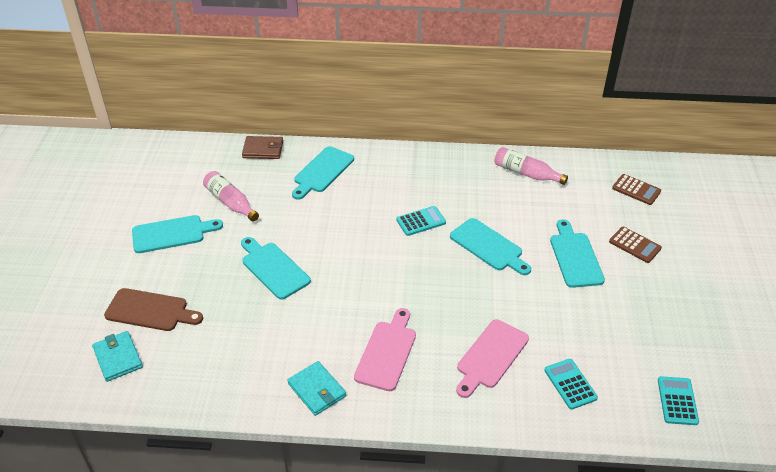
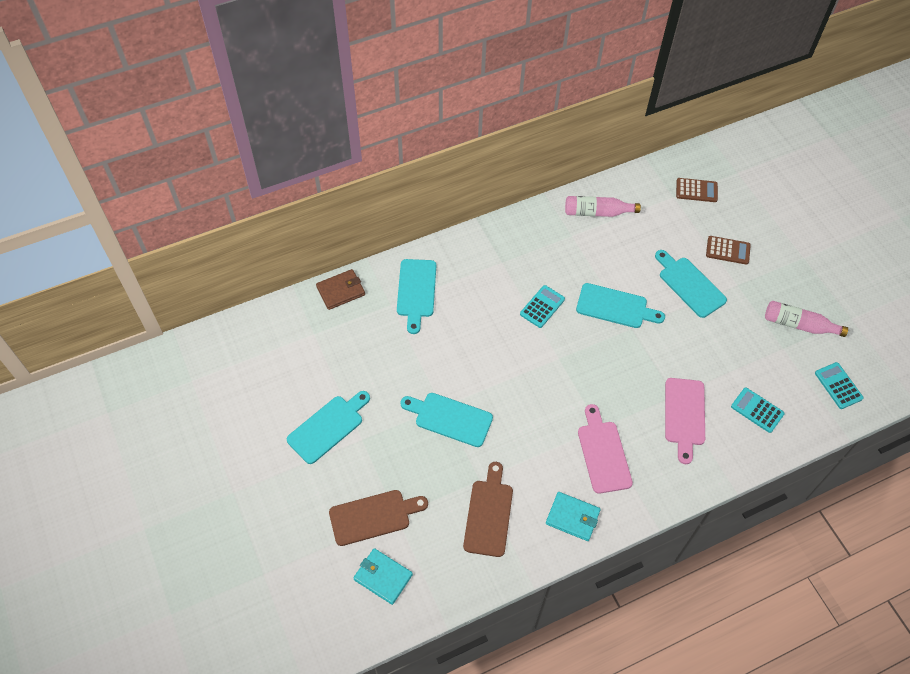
camera: 30 degrees left, 15 degrees up
pink bottle [203,171,259,222] -> pink bottle moved to [765,301,848,337]
none -> brown cutting board [463,462,513,557]

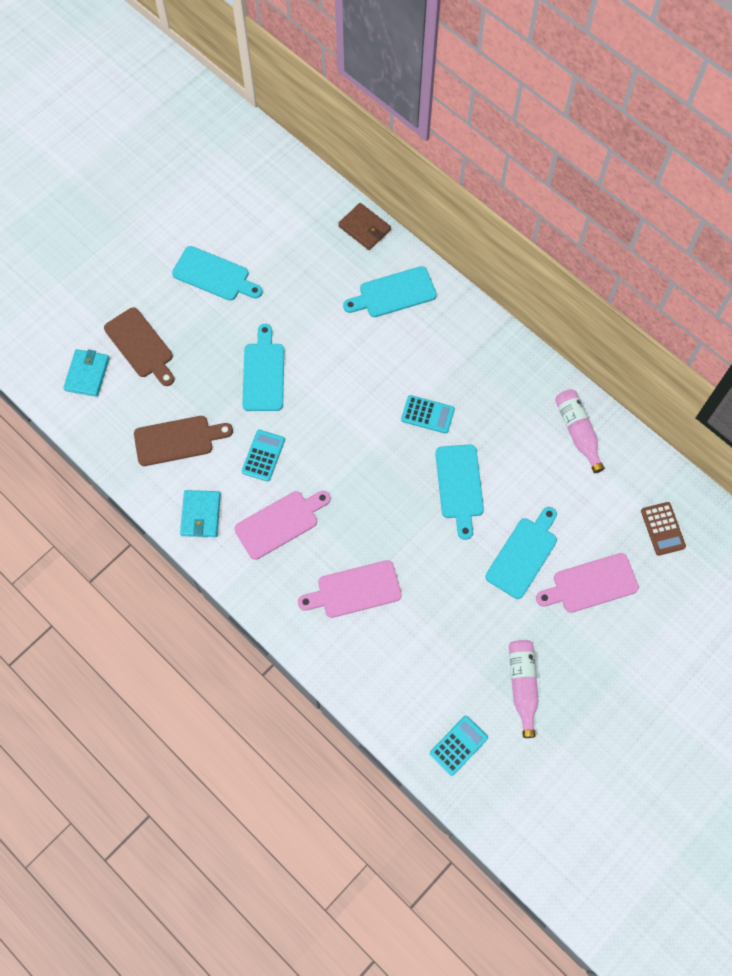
camera: 70 degrees right, 10 degrees up
brown calculator [706,236,751,265] -> pink cutting board [536,553,639,613]
turquoise calculator [731,387,785,433] -> turquoise calculator moved to [242,430,285,482]

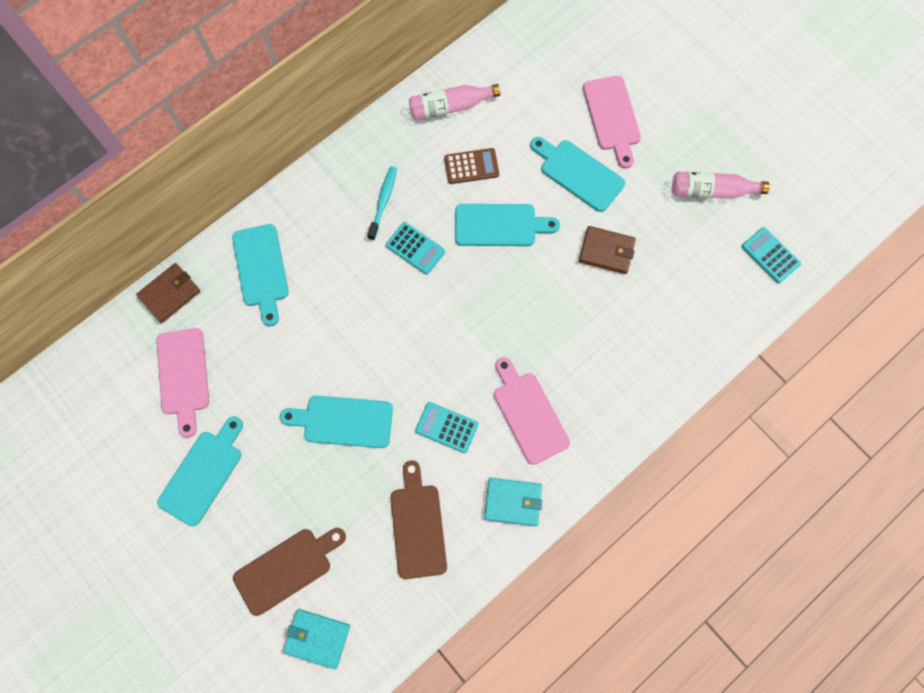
camera: 85 degrees left, 5 degrees up
pink cutting board [298,560,402,618] -> pink cutting board moved to [156,328,209,438]
turquoise calculator [401,395,455,434] -> turquoise calculator turned 105 degrees clockwise [386,222,445,275]
brown calculator [641,502,686,556] -> brown calculator moved to [444,148,499,184]
none -> turquoise toothbrush [367,166,397,240]
none -> brown wallet [579,226,636,274]

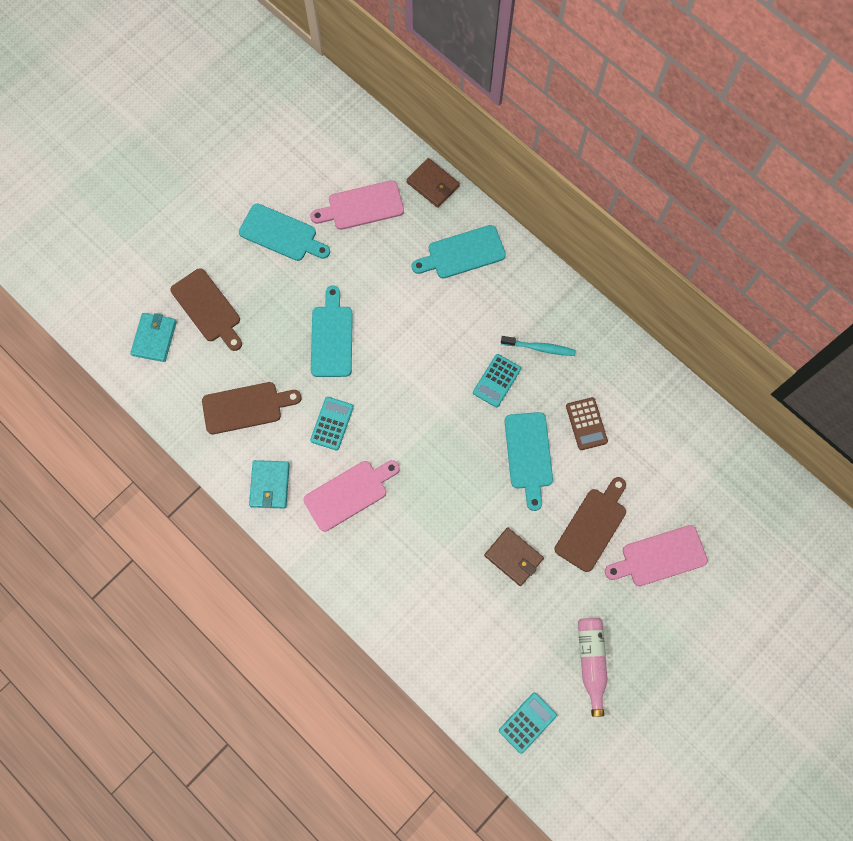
camera: 85 degrees right, 0 degrees up
pink bottle [409,84,500,121] -> none
turquoise cutting board [530,137,625,212] -> brown cutting board [555,477,626,572]
brown wallet [579,226,636,274] -> brown wallet turned 60 degrees counterclockwise [484,527,544,586]

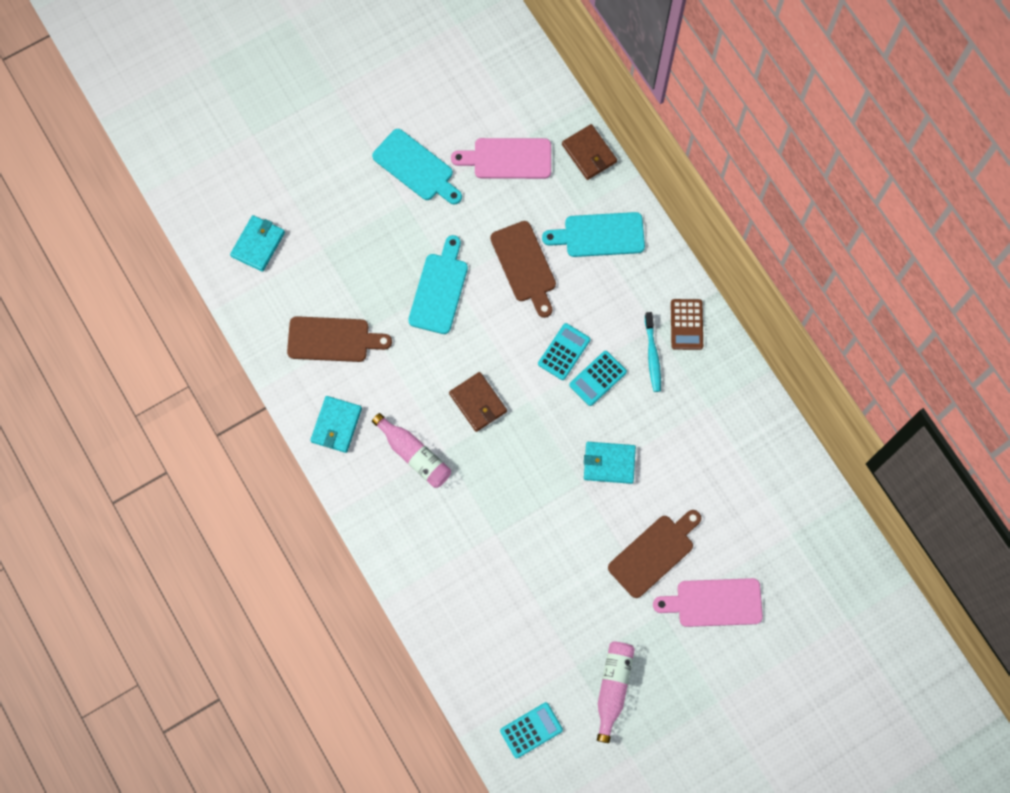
camera: 15 degrees right, 0 degrees up
brown cutting board [171,268,242,351] -> brown cutting board moved to [490,221,556,318]
pink cutting board [303,460,400,532] -> pink bottle [372,413,451,488]
turquoise calculator [310,397,354,450] -> turquoise calculator moved to [538,323,590,380]
brown wallet [484,527,544,586] -> brown wallet moved to [449,372,507,432]
turquoise toothbrush [501,336,576,356] -> turquoise toothbrush turned 60 degrees clockwise [645,312,661,392]
turquoise cutting board [505,412,553,511] -> turquoise wallet [584,442,636,484]
brown calculator [566,397,608,450] -> brown calculator moved to [671,299,703,350]

